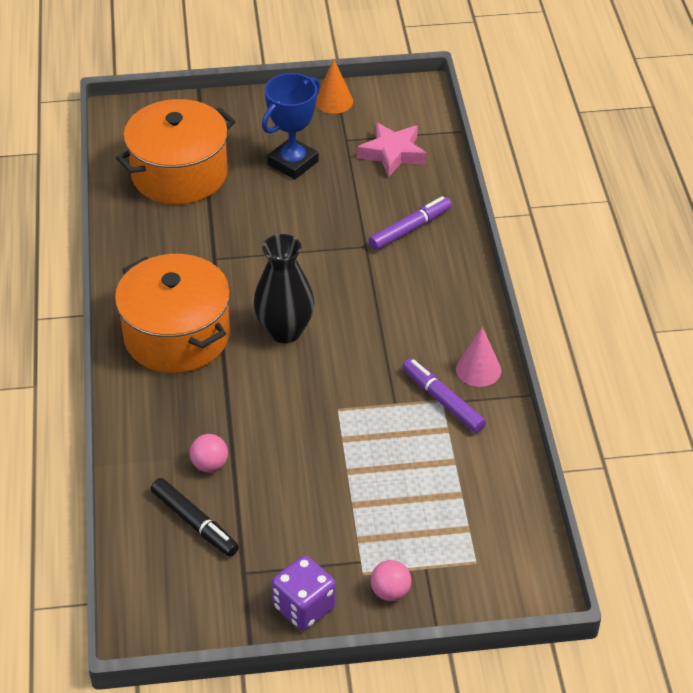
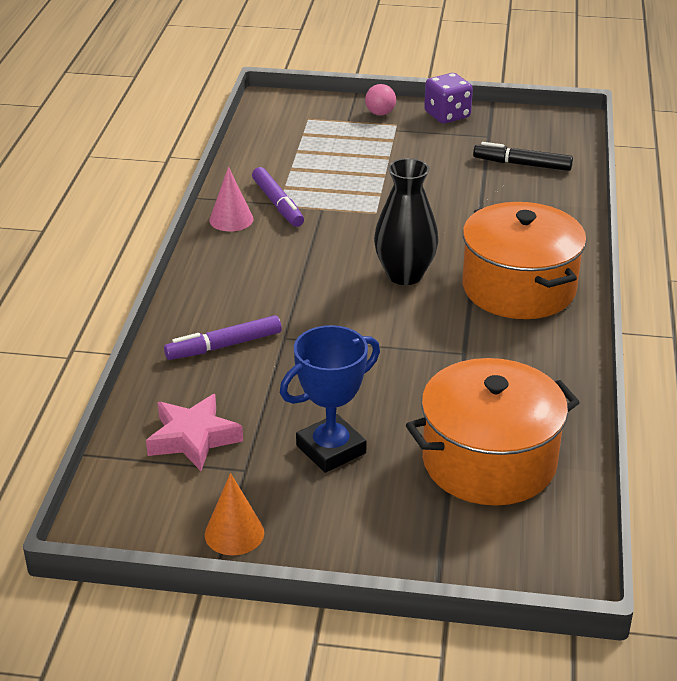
camera: 165 degrees left, 10 degrees down
black marker [151,478,239,557] -> black marker turned 45 degrees counterclockwise [473,142,573,171]
pink ball [190,434,228,472] -> none

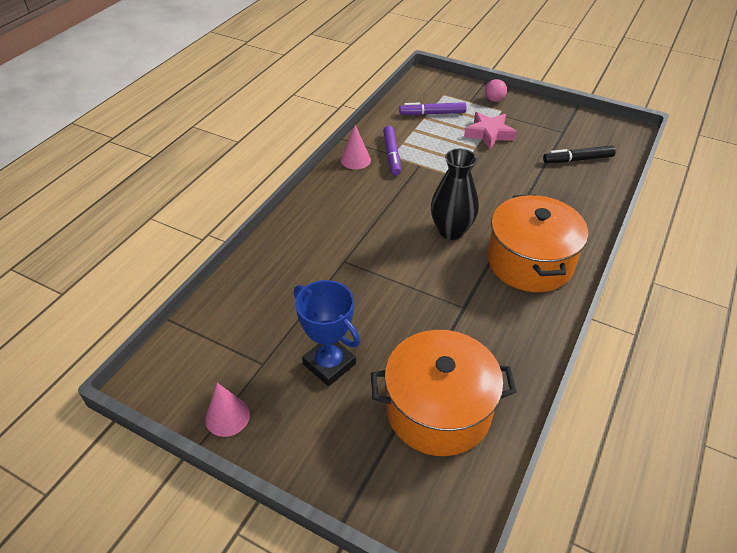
camera: 20 degrees right, 10 degrees up
pink star [146,394,243,471] -> pink star moved to [464,112,517,149]
purple marker [164,315,282,360] -> purple marker moved to [399,102,467,115]
orange cone [205,473,264,555] -> pink cone [205,383,250,437]
blue trophy [280,325,380,473] -> blue trophy turned 60 degrees clockwise [294,280,360,386]
purple dice [424,73,473,123] -> none
black marker [473,142,573,171] -> black marker turned 45 degrees counterclockwise [543,146,616,163]

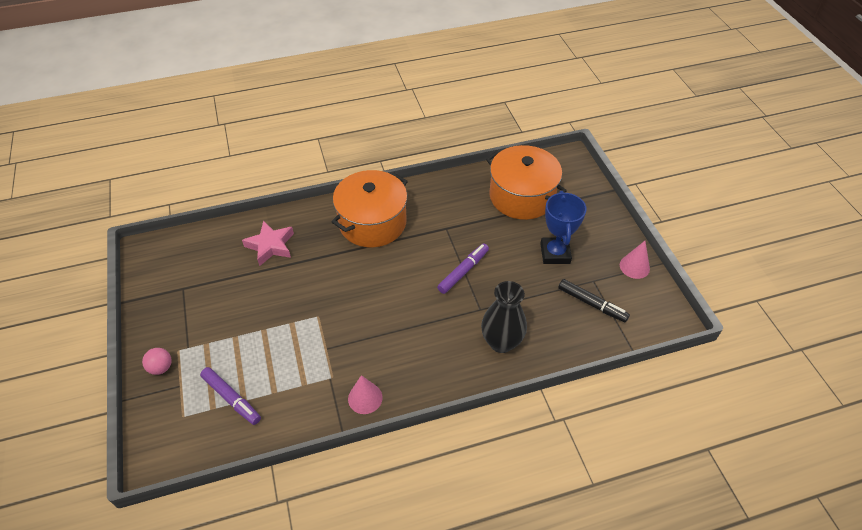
camera: 135 degrees left, 5 degrees up
purple marker [383,126,401,175] -> purple marker moved to [437,244,489,294]
black vase [431,149,479,240] -> black vase moved to [481,281,527,353]
pink star [464,112,517,149] -> pink star moved to [242,220,294,266]
black marker [543,146,616,163] -> black marker moved to [558,279,630,323]

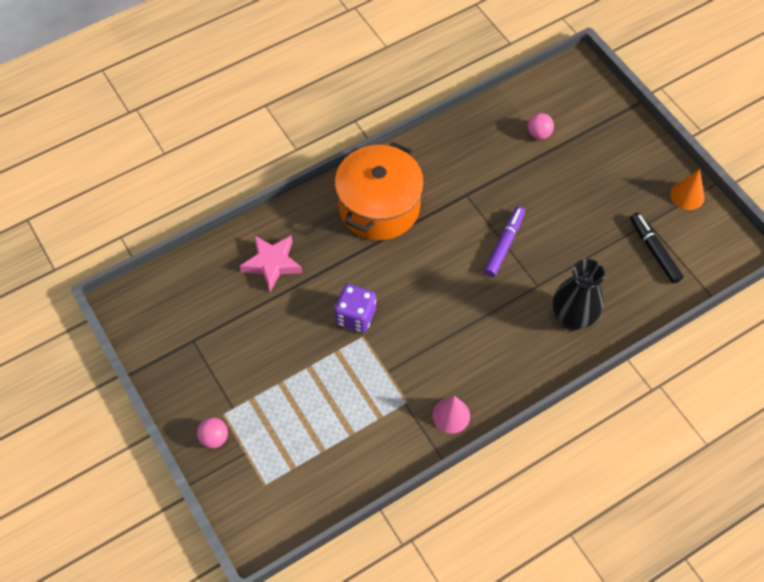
camera: 15 degrees left, 10 degrees up
purple marker [200,367,261,425] -> none
orange pot [486,145,567,220] -> pink ball [528,113,554,140]
blue trophy [540,191,587,264] -> none
black marker [558,279,630,323] -> black marker turned 135 degrees counterclockwise [630,212,684,284]
pink cone [620,241,650,279] -> orange cone [670,169,704,210]
none -> purple dice [334,284,376,333]

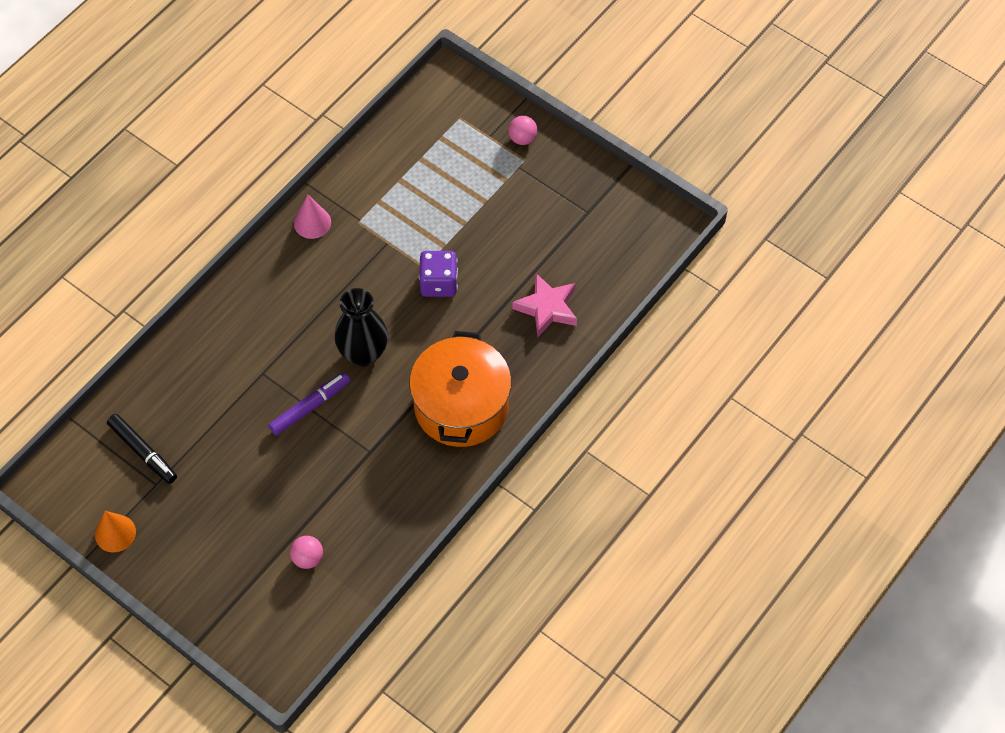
camera: 160 degrees right, 0 degrees up
purple marker [484,206,525,277] -> purple marker turned 135 degrees counterclockwise [268,372,350,435]
black vase [553,259,605,331] -> black vase moved to [334,288,388,366]

